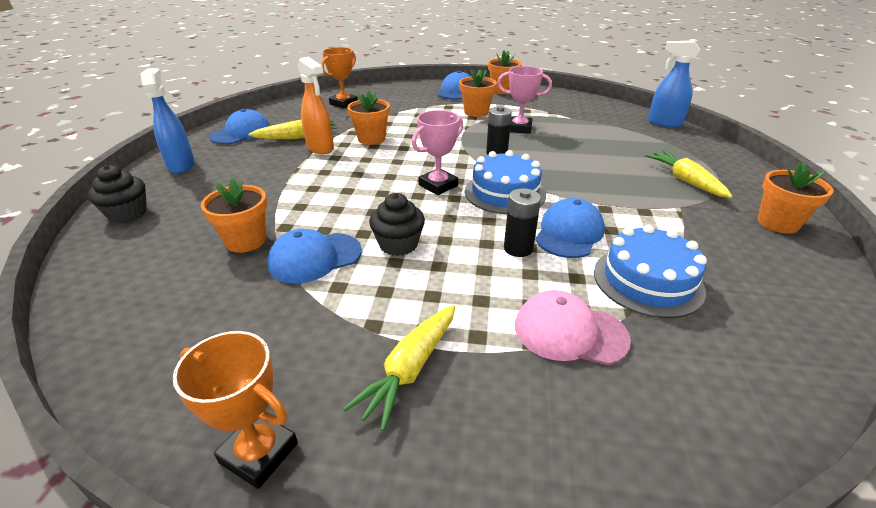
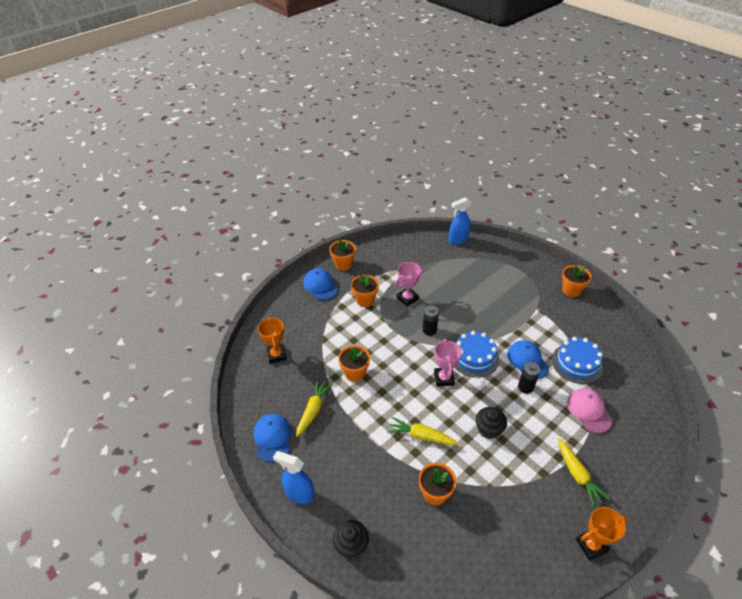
camera: 50 degrees left, 10 degrees up
blue cap [267,229,362,284] -> none
orange spray bottle [297,57,334,154] -> none
pink cap [515,290,631,365] -> pink cap turned 105 degrees clockwise [567,388,613,433]
yellow carrot [645,150,733,198] -> yellow carrot moved to [387,417,458,445]

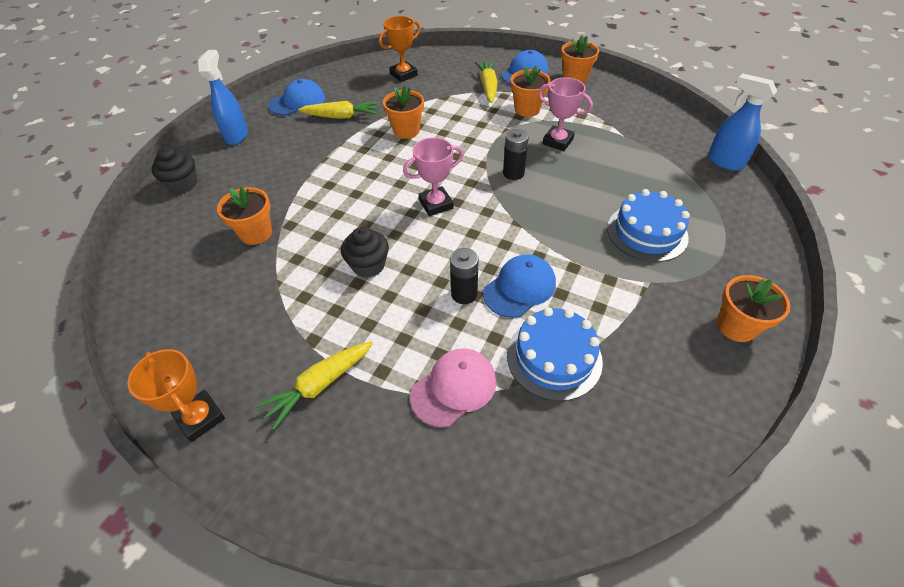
camera: 70 degrees right, 5 degrees up
yellow carrot [387,417,458,445] -> yellow carrot moved to [475,61,498,103]
blue cake [455,331,499,378] -> blue cake moved to [607,189,690,262]

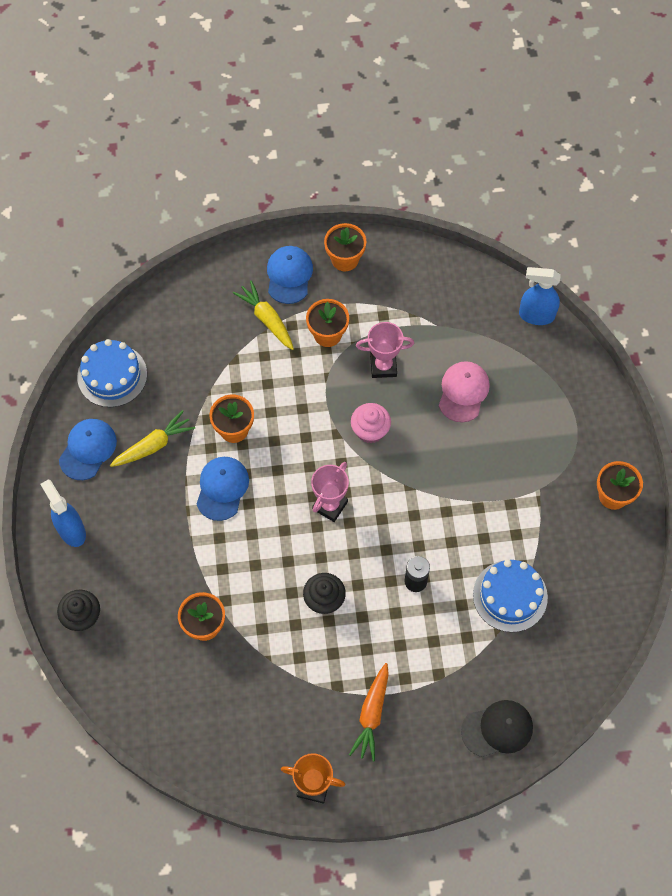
camera: 35 degrees left, 15 degrees up
yellow carrot [256,341,373,430] -> orange carrot [349,663,389,761]
orange trophy [379,16,421,82] -> none
pink cap [410,348,497,428] -> pink cap moved to [439,361,490,423]
blue cap [483,254,556,318] -> blue cap moved to [196,457,249,521]
black battery [503,129,529,180] -> pink cupcake [351,403,391,443]
blue cake [607,189,690,262] -> blue cake moved to [77,339,147,407]
none -> black cap [461,700,533,757]

